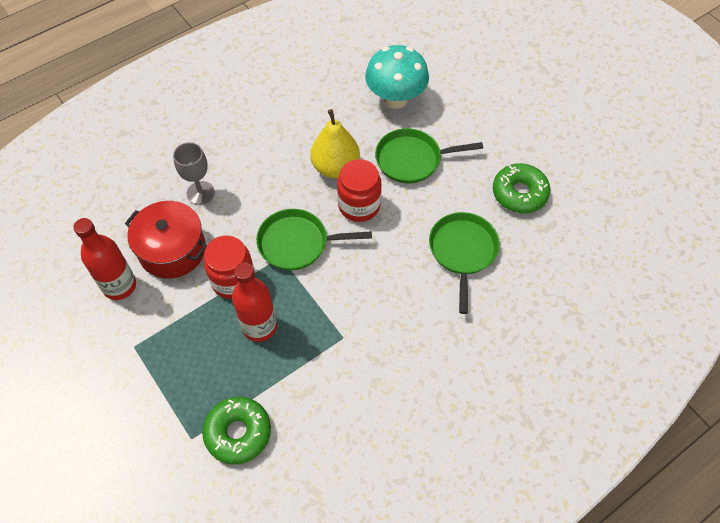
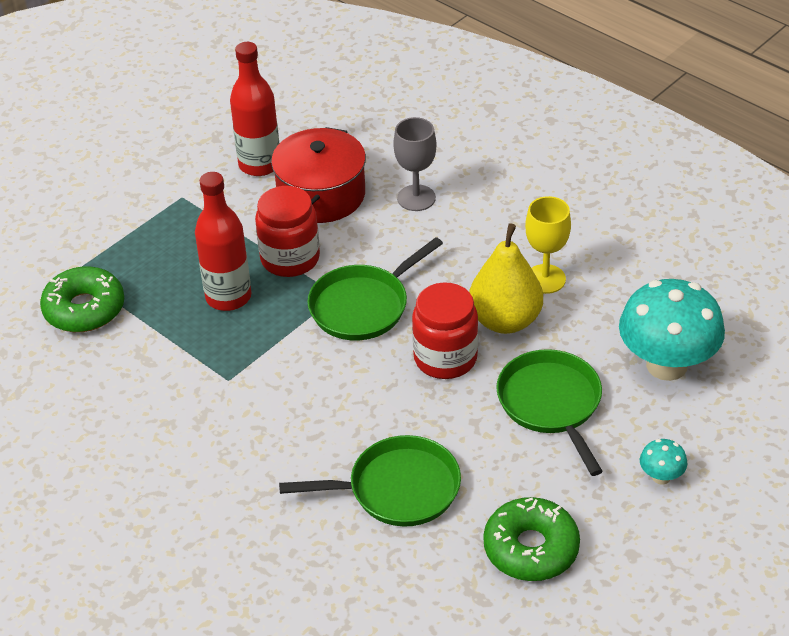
camera: 80 degrees right, 15 degrees down
green pan [256,209,372,270] -> green pan turned 120 degrees counterclockwise [307,237,443,341]
none -> yellow goblet [525,196,571,294]
none -> turquoise mushroom [640,439,687,484]

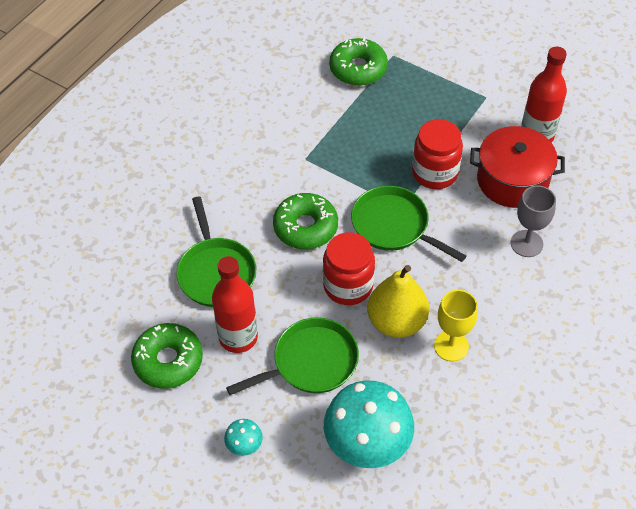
camera: 80 degrees right, 10 degrees up
red bottle [195,172,251,311] -> red bottle moved to [212,256,258,353]
none -> green donut [273,193,338,249]

